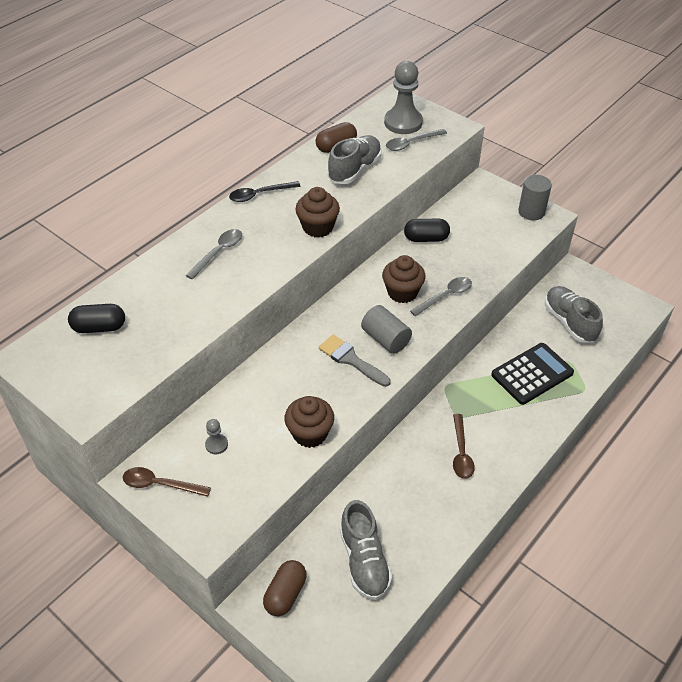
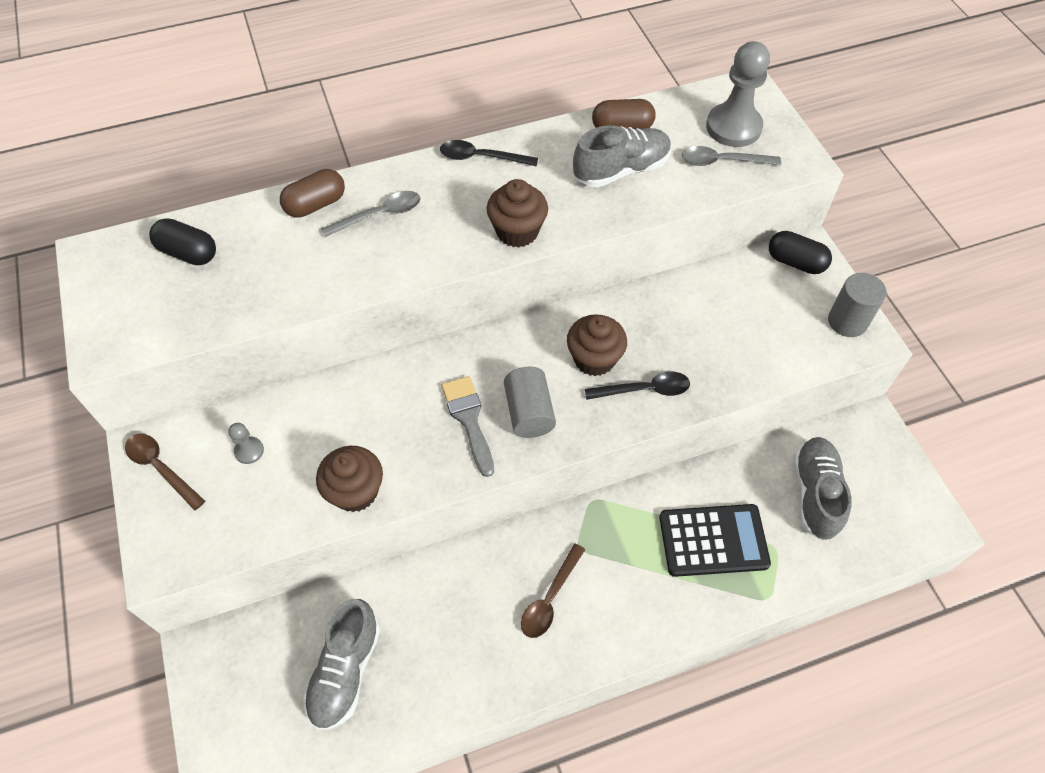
camera: 30 degrees right, 10 degrees up
brown capsule [263,560,307,616] -> brown capsule moved to [280,169,345,218]
black capsule [404,219,450,242] -> black capsule moved to [769,231,832,274]
grey spoon [410,277,472,316] -> black spoon [585,372,690,400]

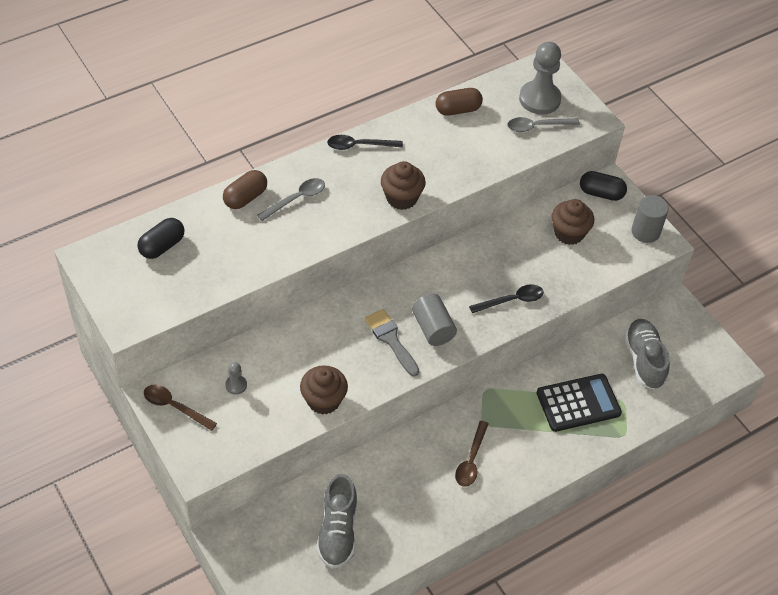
camera: 15 degrees left, 5 degrees down
black capsule [149,218,216,265] -> black capsule turned 60 degrees counterclockwise [138,218,185,259]
brown cupcake [567,314,627,376] -> brown cupcake moved to [551,199,594,245]
grey shoe [573,125,671,188] -> none

